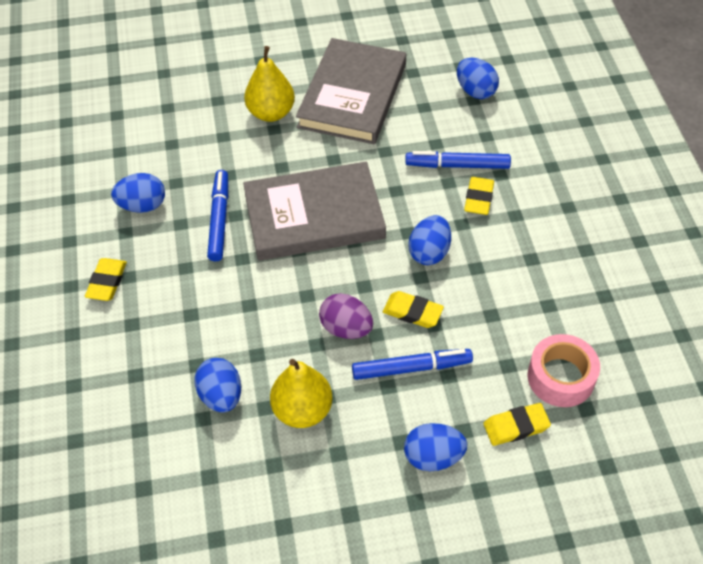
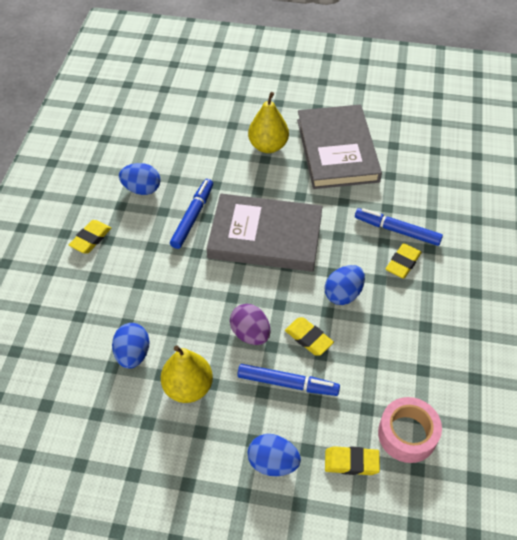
camera: 20 degrees right, 0 degrees up
grey book [296,38,406,144] -> grey book turned 45 degrees counterclockwise [297,105,382,189]
blue egg [457,58,499,99] -> none

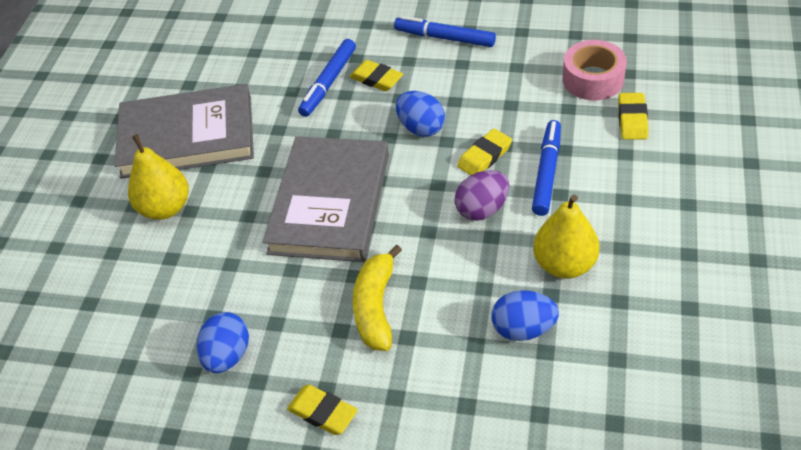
camera: 85 degrees left, 5 degrees down
blue marker [170,179,213,249] -> blue marker moved to [394,16,496,47]
blue egg [248,434,301,476] -> none
none -> yellow banana [353,245,402,351]

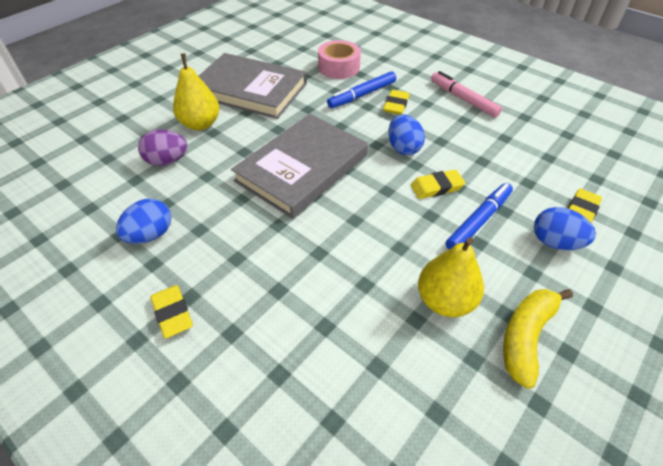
camera: 25 degrees right, 0 degrees up
yellow eraser [349,60,403,91] -> yellow eraser turned 45 degrees clockwise [383,90,409,115]
yellow banana [353,245,402,351] -> yellow banana moved to [503,289,573,389]
blue marker [394,16,496,47] -> pink marker [431,71,502,117]
purple egg [455,170,509,221] -> purple egg moved to [138,129,187,166]
blue egg [492,290,559,341] -> blue egg moved to [534,207,596,250]
pink tape [563,40,627,100] -> pink tape moved to [318,40,361,79]

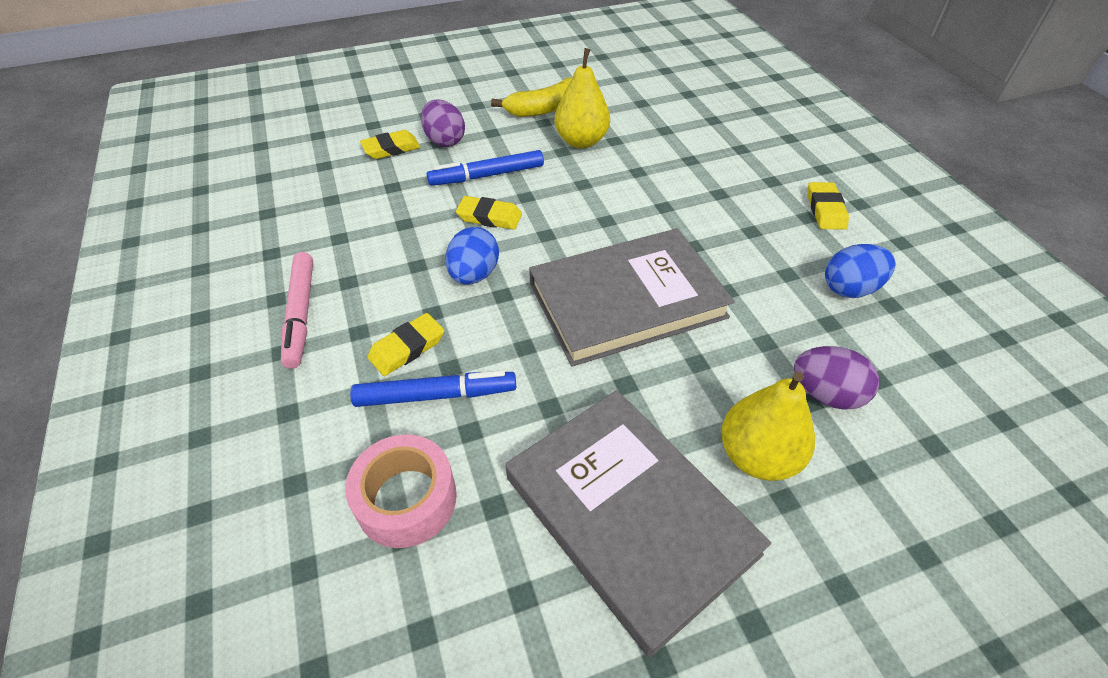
camera: 150 degrees left, 0 degrees up
blue egg [534,207,596,250] -> purple egg [421,99,465,147]

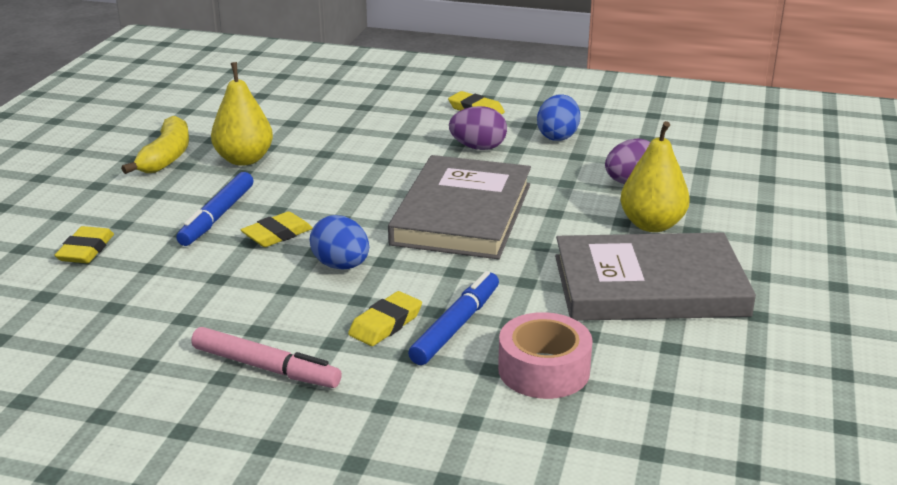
camera: 55 degrees left, 20 degrees down
yellow eraser [367,313,444,376] -> yellow eraser turned 45 degrees clockwise [348,291,422,346]
purple egg [421,99,465,147] -> purple egg moved to [449,106,507,150]

